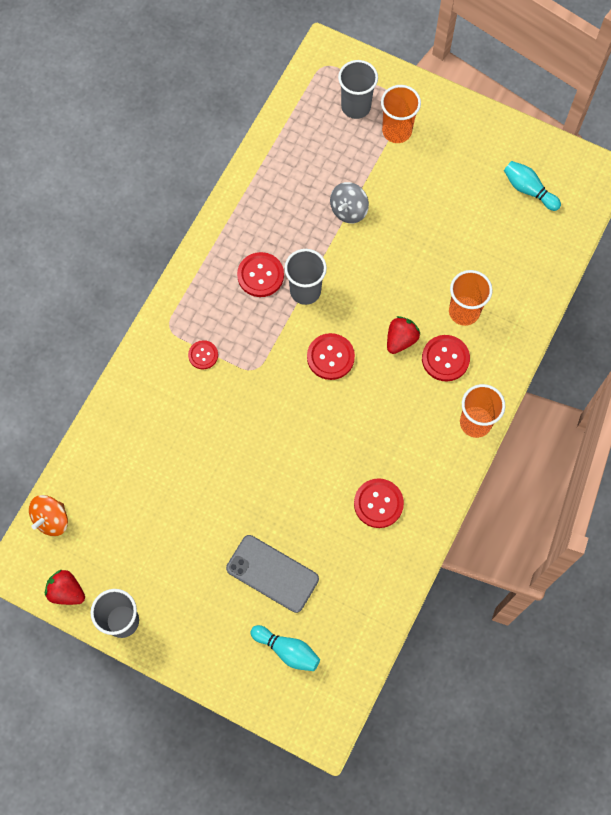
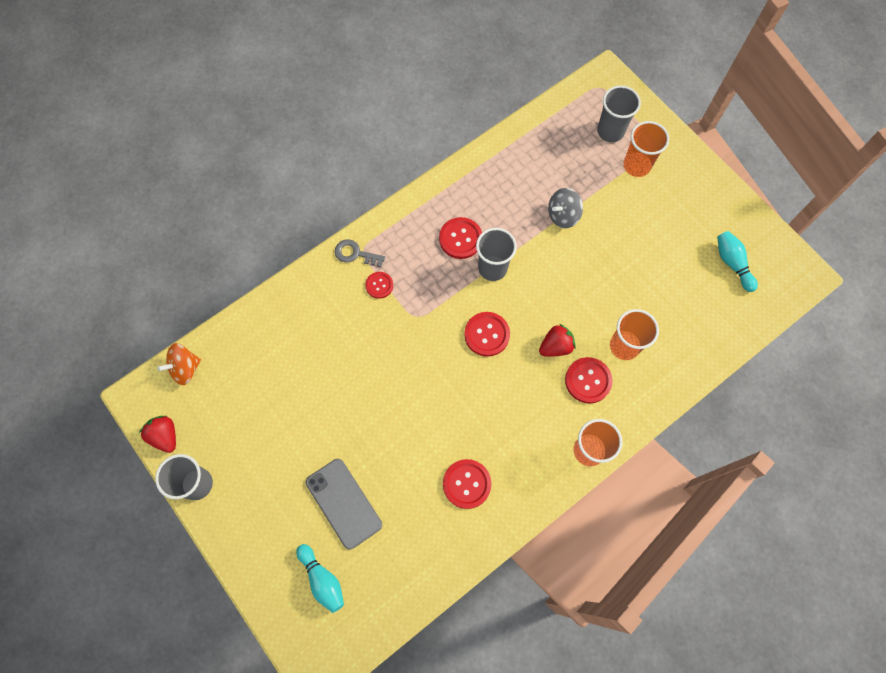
camera: 25 degrees right, 0 degrees up
none -> grey key [335,239,385,267]

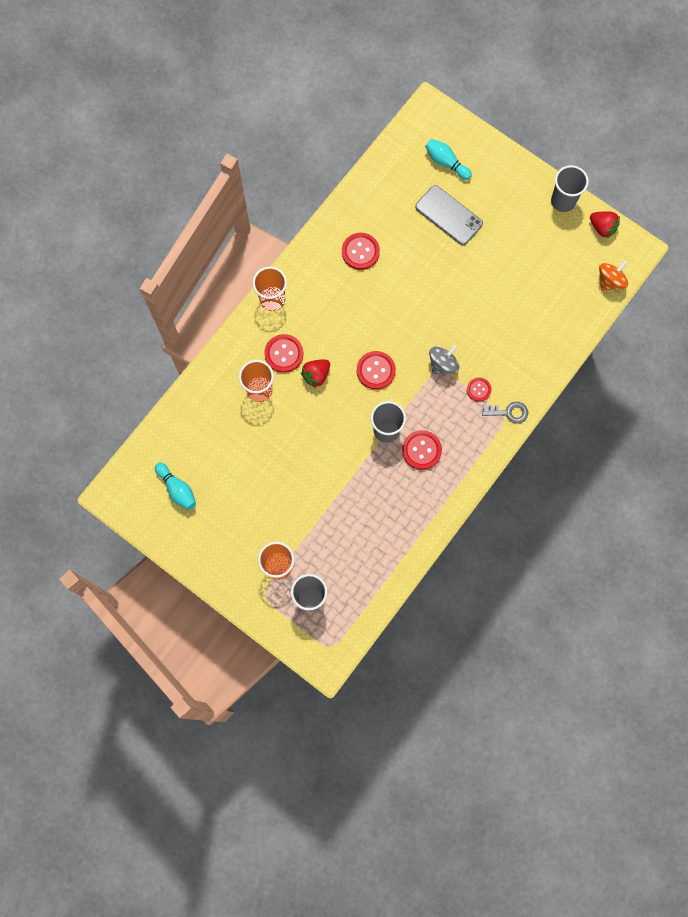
camera: 165 degrees right, 5 degrees up
grey spinning top [548,188,583,228] -> grey spinning top moved to [429,345,459,375]

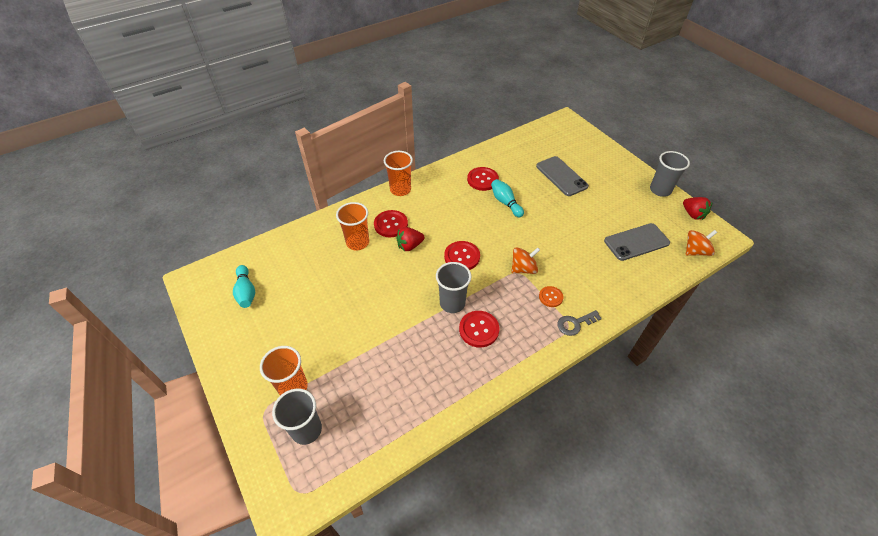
camera: 20 degrees right, 25 degrees down
turquoise bowling pin [425,139,472,180] -> turquoise bowling pin moved to [491,179,524,218]
grey spinning top [429,345,459,375] -> orange spinning top [511,247,540,274]
red button [467,377,491,402] -> orange button [539,286,563,307]
grey key [482,402,528,424] -> grey key turned 135 degrees clockwise [557,310,602,336]
none -> grey phone [604,223,670,261]

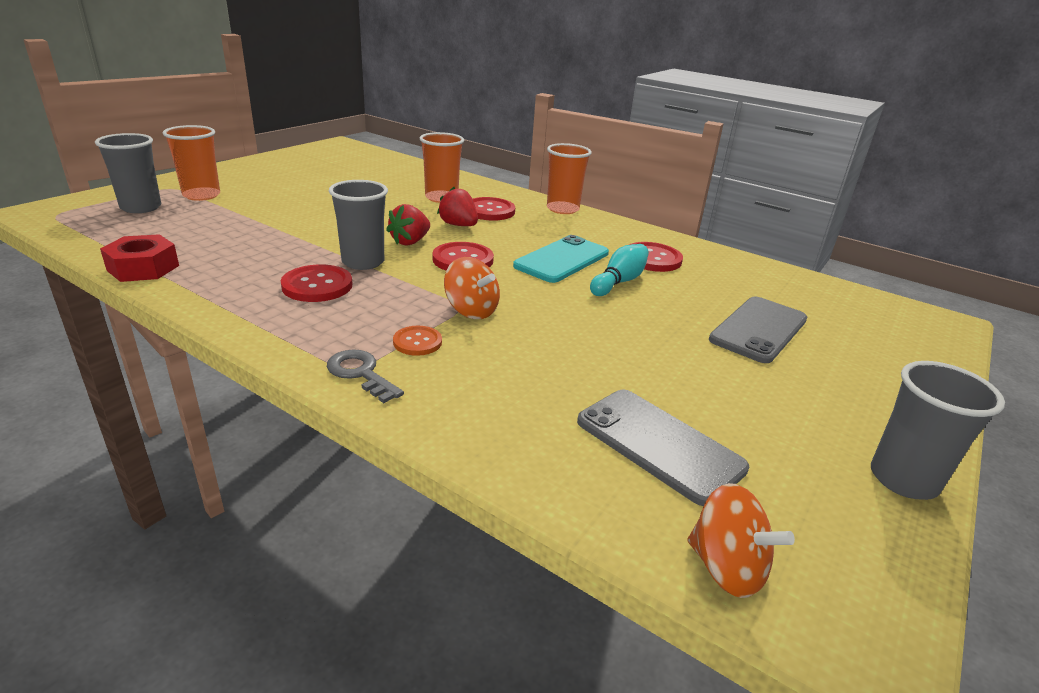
camera: 65 degrees right, 20 degrees down
turquoise bowling pin [233,265,255,308] -> none
red strawberry [683,197,712,220] -> red strawberry moved to [386,204,430,245]
none -> red nut [100,234,179,282]
none -> turquoise phone [513,235,609,283]

